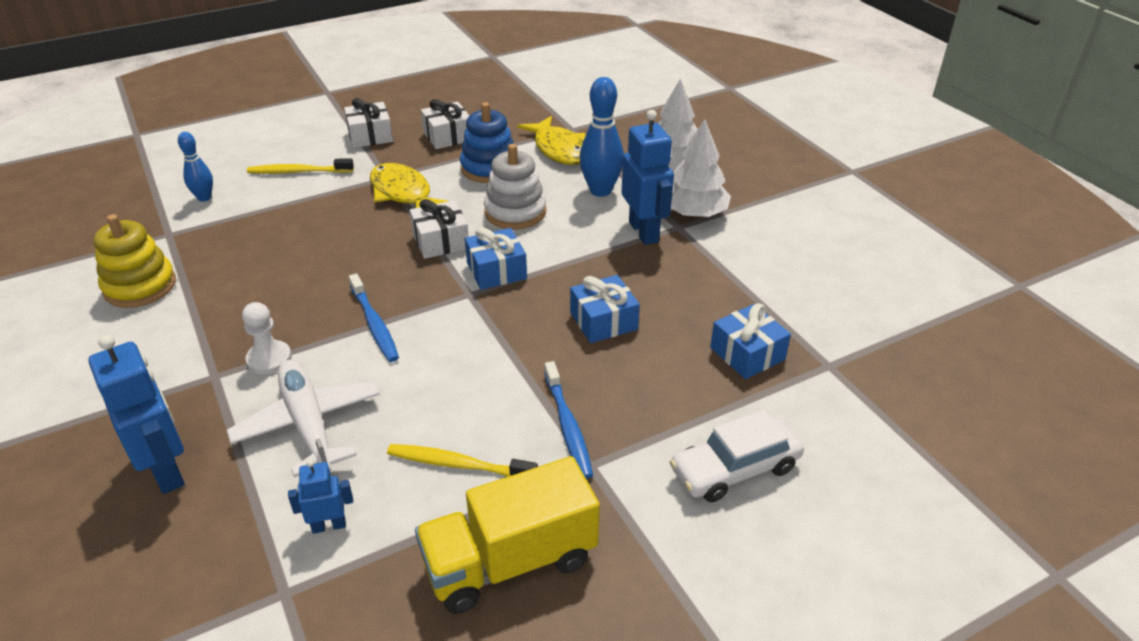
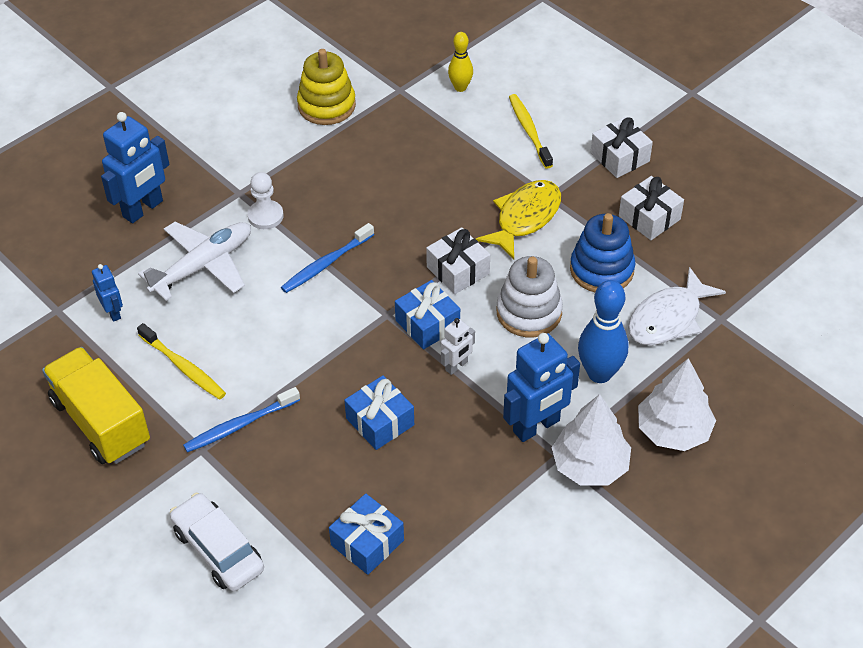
camera: 75 degrees right, 10 degrees up
blue bowling pin [178,132,213,202] -> yellow bowling pin [448,32,473,92]
yellow toothbrush [387,444,538,477] -> yellow toothbrush turned 135 degrees clockwise [137,323,226,400]
yellow fish [517,116,586,165] -> white fish [628,267,726,345]
none -> white robot [441,318,475,375]

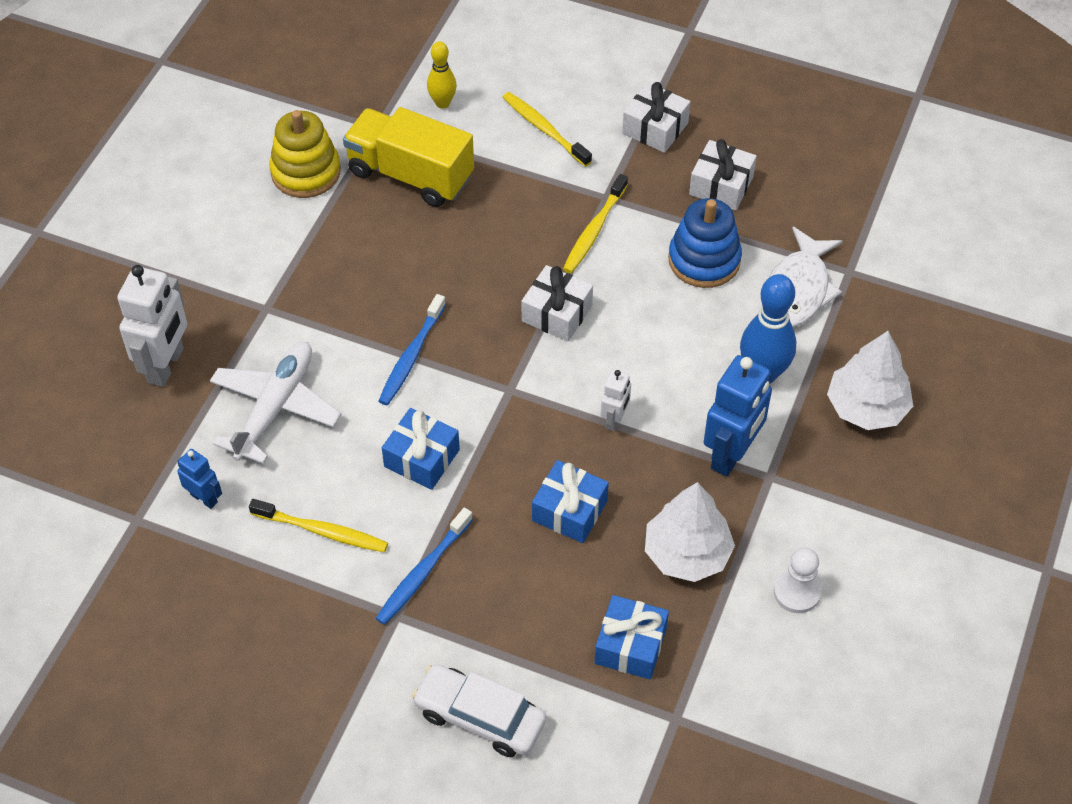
camera: 25 degrees left, 5 degrees up
yellow truck [42,347,150,464] -> yellow truck moved to [343,107,474,207]
blue robot [101,112,169,223] -> white robot [117,265,187,387]
white pawn [247,172,284,229] -> white pawn moved to [774,548,821,613]
blue gift [395,280,460,349] -> blue gift moved to [382,408,460,490]
yellow fish [476,180,561,259] -> yellow toothbrush [563,174,628,273]
white stacking toy [497,256,563,337] -> none
white tree [552,394,631,486] -> white tree moved to [645,482,735,582]

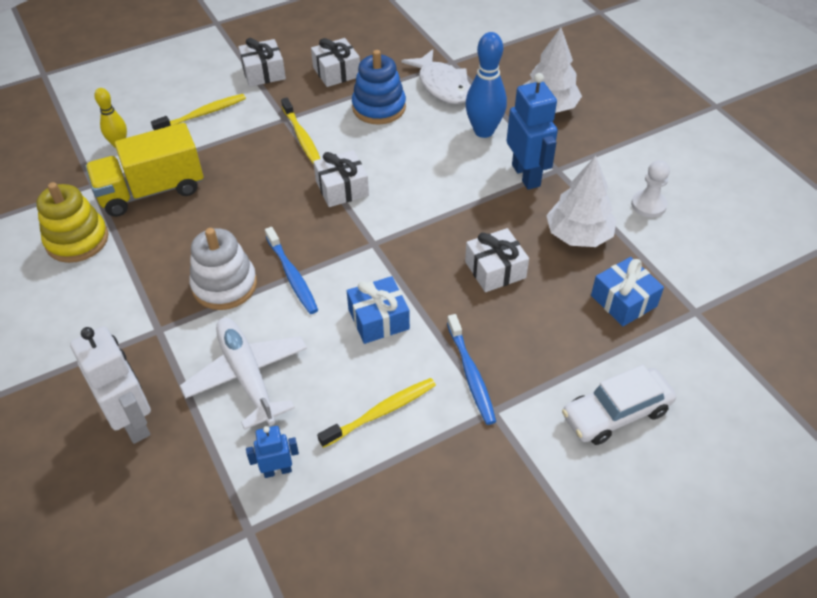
camera: 50 degrees left, 5 degrees down
yellow toothbrush [502,92,592,167] -> yellow toothbrush turned 150 degrees clockwise [151,94,246,130]
blue gift [532,460,609,543] -> white gift [465,228,529,292]
white robot [601,369,631,432] -> none
none -> white stacking toy [189,228,257,310]

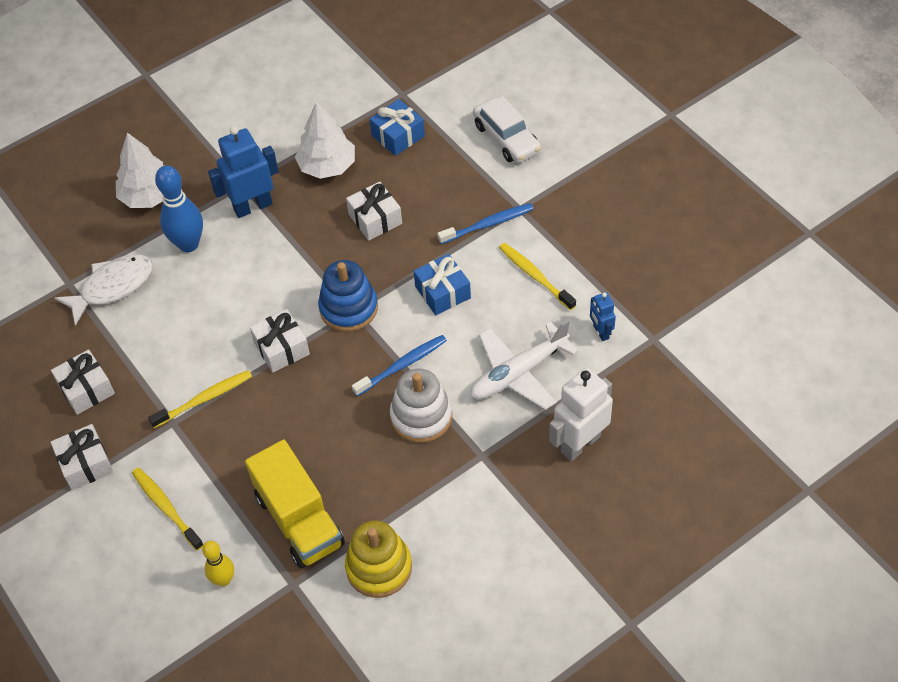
camera: 95 degrees left, 5 degrees up
blue stacking toy [352,50,406,125] -> blue stacking toy moved to [318,260,378,332]
white pawn [631,160,670,218] -> none

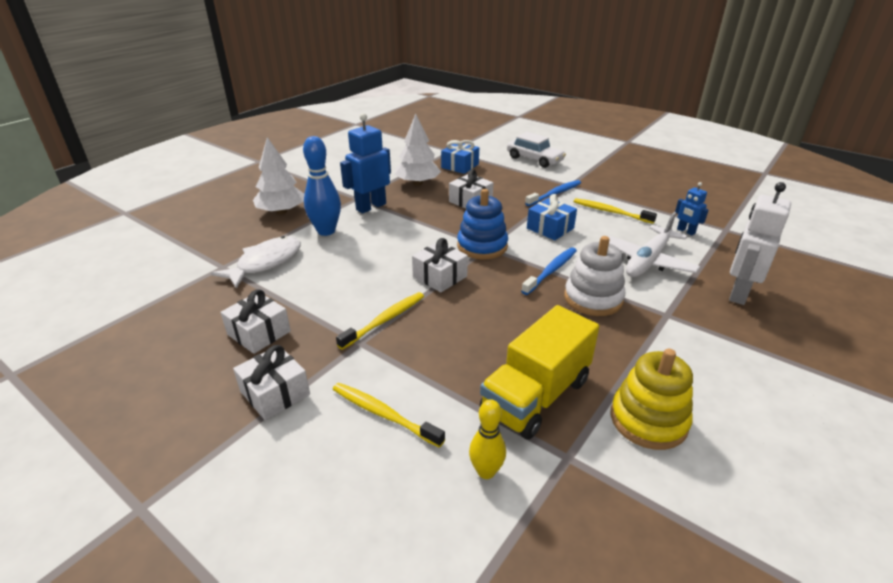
camera: 20 degrees left, 20 degrees down
yellow truck [245,439,345,568] -> yellow truck turned 90 degrees clockwise [480,305,599,440]

